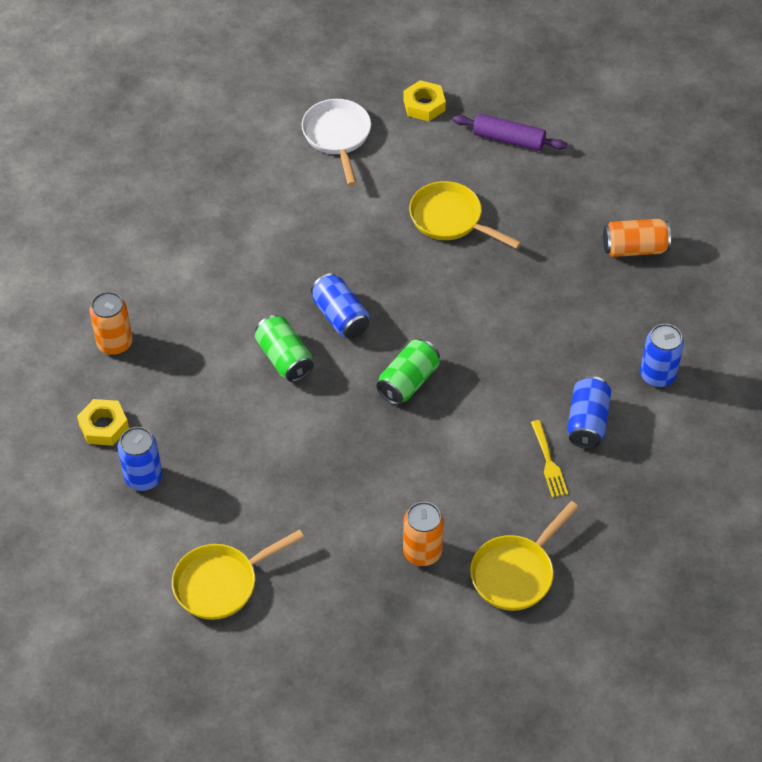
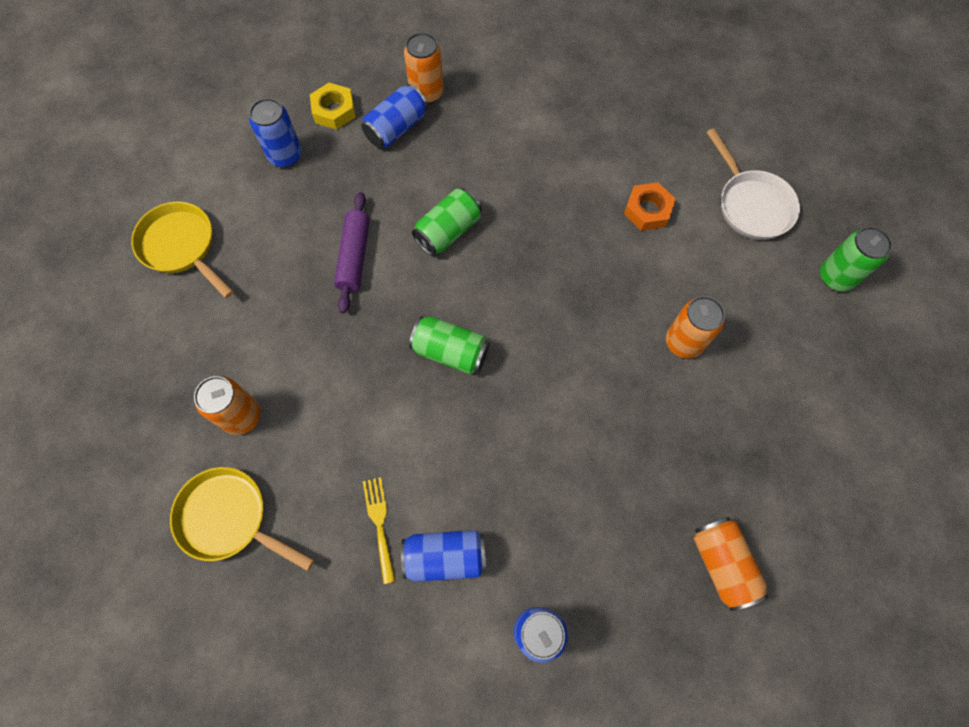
camera: 75 degrees right, 15 degrees up
white pan [301,99,371,186] -> white pan turned 90 degrees clockwise [706,128,800,240]
blue can [311,273,370,339] -> blue can moved to [361,84,428,148]
yellow nut [403,80,446,121] -> green can [820,226,893,291]
yellow pan [409,181,521,249] -> orange can [666,296,725,359]
purple rolling pin [453,114,567,151] -> purple rolling pin moved to [334,192,370,313]
yellow fork [531,420,568,497] -> yellow fork turned 105 degrees clockwise [363,477,395,584]
none -> orange nut [624,182,676,231]

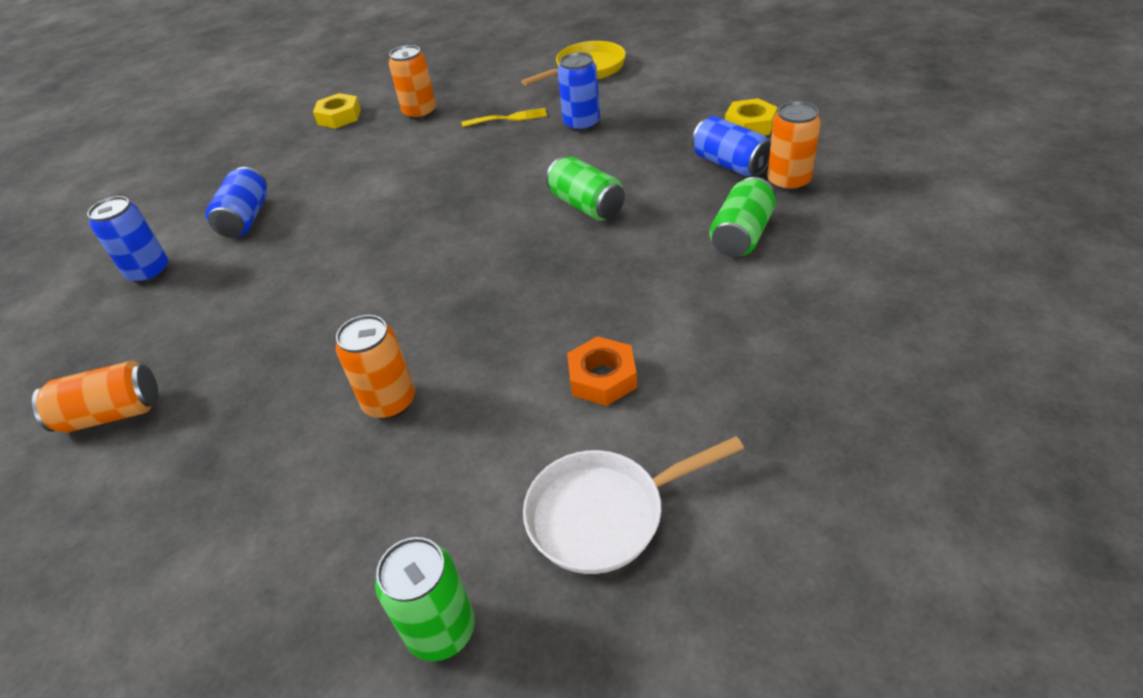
camera: 100 degrees right, 25 degrees down
yellow pan [170,467,314,571] -> yellow nut [313,93,361,129]
blue can [249,98,302,167] -> blue can moved to [557,52,600,132]
purple rolling pin [334,192,370,313] -> none
yellow fork [363,477,395,584] -> yellow fork moved to [462,108,547,127]
green can [409,316,490,374] -> green can moved to [709,177,776,257]

